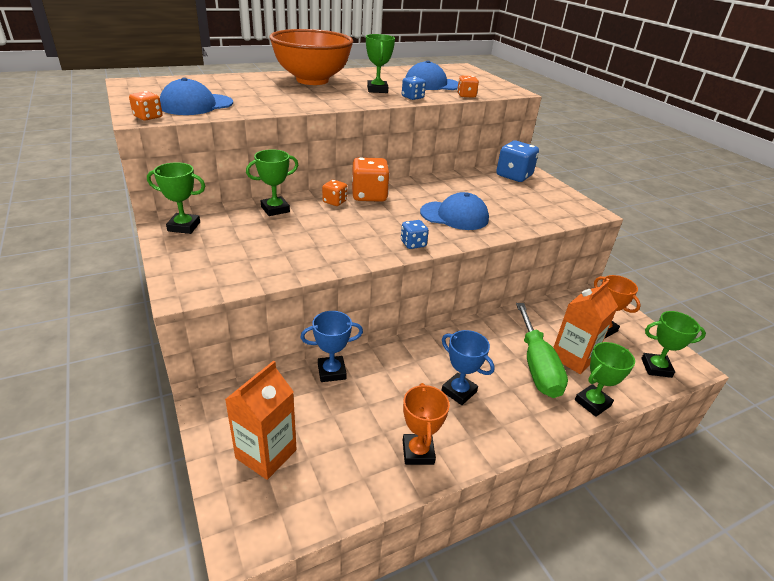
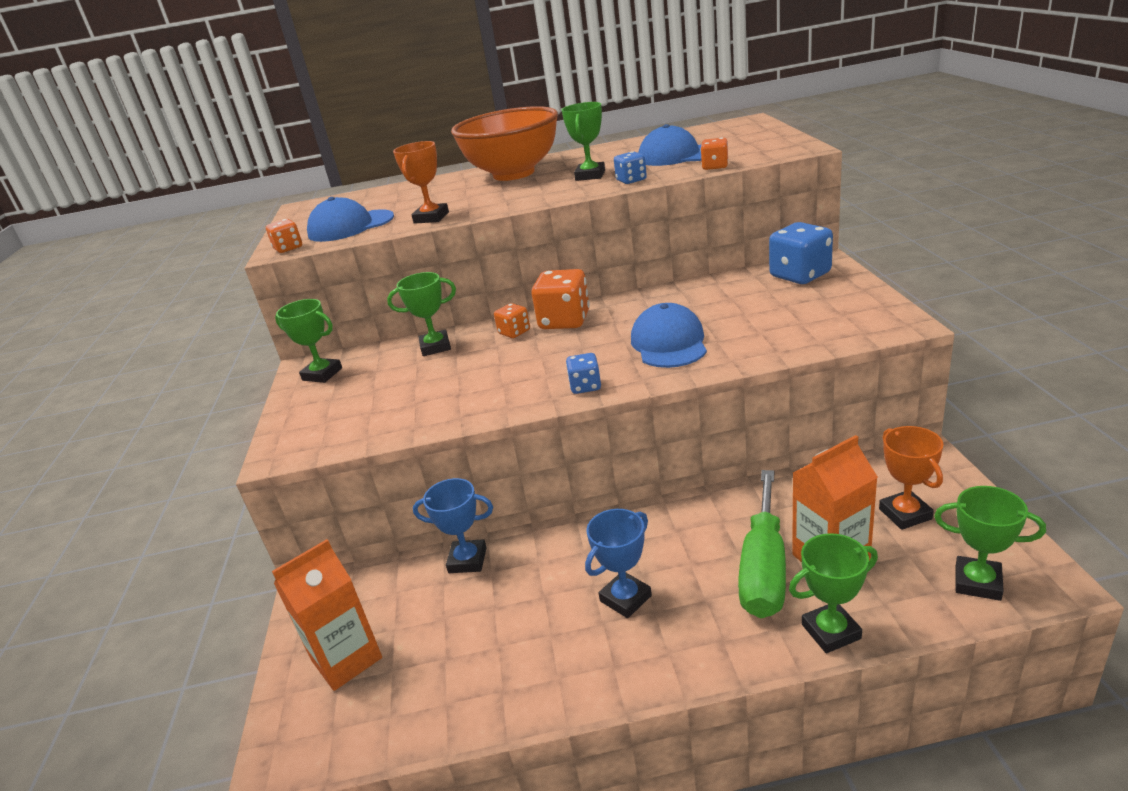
camera: 25 degrees right, 5 degrees down
orange trophy [403,383,450,465] -> orange trophy moved to [393,141,449,224]
blue cap [420,192,489,230] -> blue cap turned 120 degrees counterclockwise [631,303,707,368]
blue trophy [441,330,495,405] -> blue trophy turned 75 degrees clockwise [585,509,652,618]

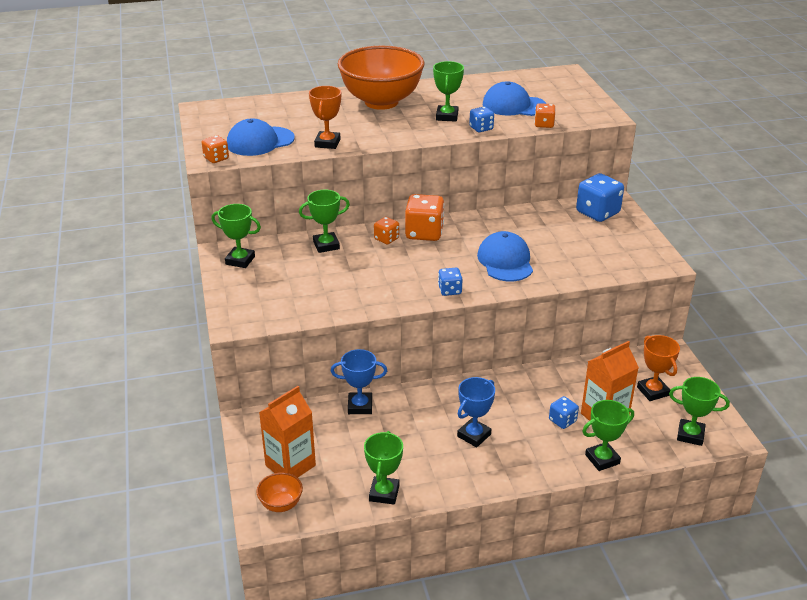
camera: 10 degrees left, 5 degrees up
green screwdriver [738,470,786,618] -> blue dice [549,396,579,429]
none -> orange bowl [256,473,303,512]
none -> green trophy [364,431,403,505]

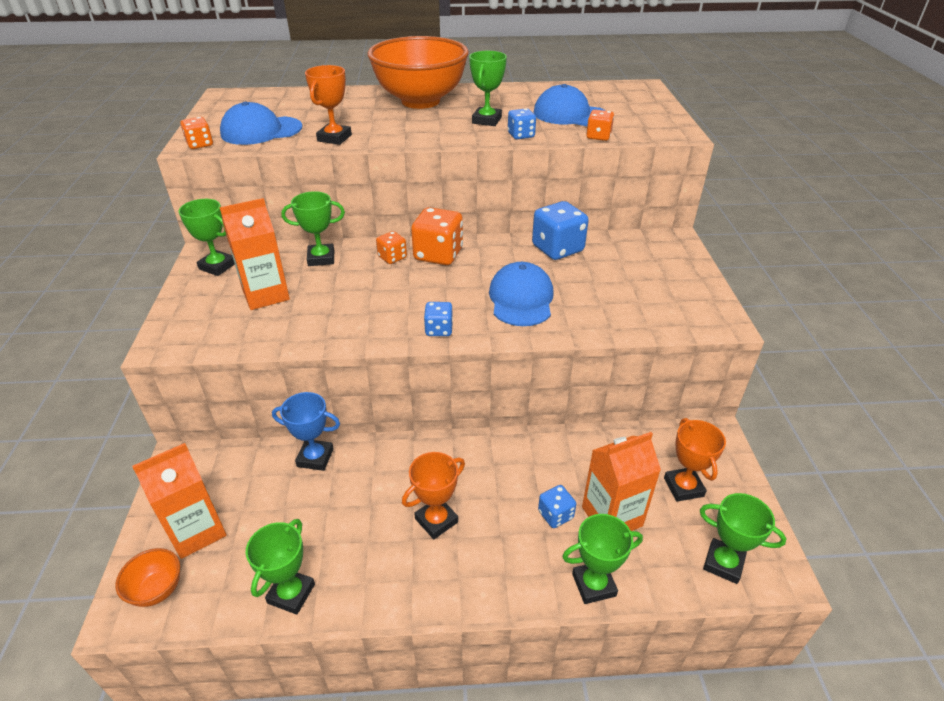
camera: 10 degrees right, 5 degrees up
blue trophy [457,377,495,447] -> orange trophy [402,452,465,539]
blue dice [576,173,624,222] -> blue dice moved to [532,201,589,260]
none -> orange carton [219,198,290,310]

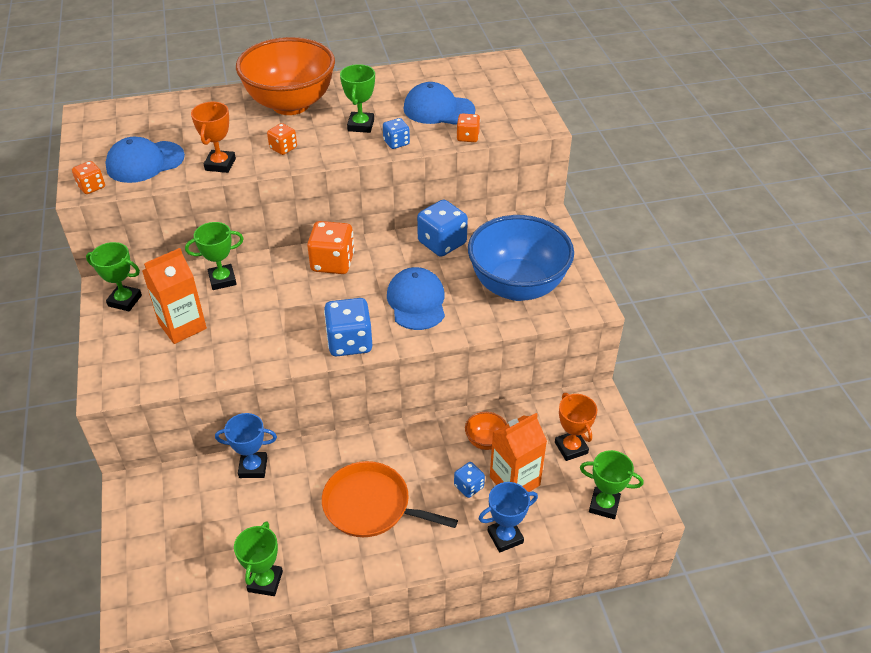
camera: 10 degrees left, 5 degrees up
orange bowl [115,548,180,607] -> orange bowl moved to [465,412,507,450]
orange carton [132,443,227,559] -> none
orange dice [376,231,407,264] -> orange dice moved to [267,123,297,155]
orange trophy [402,452,465,539] -> orange pan [322,461,458,537]
blue dice [424,302,453,336] -> blue dice [324,298,372,356], size x1.82
green trophy [562,514,643,604] -> blue trophy [479,482,538,553]
none -> blue bowl [468,215,574,301]

